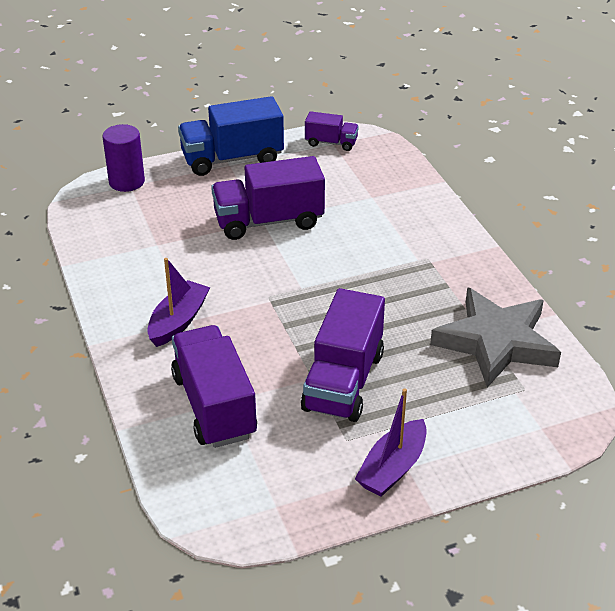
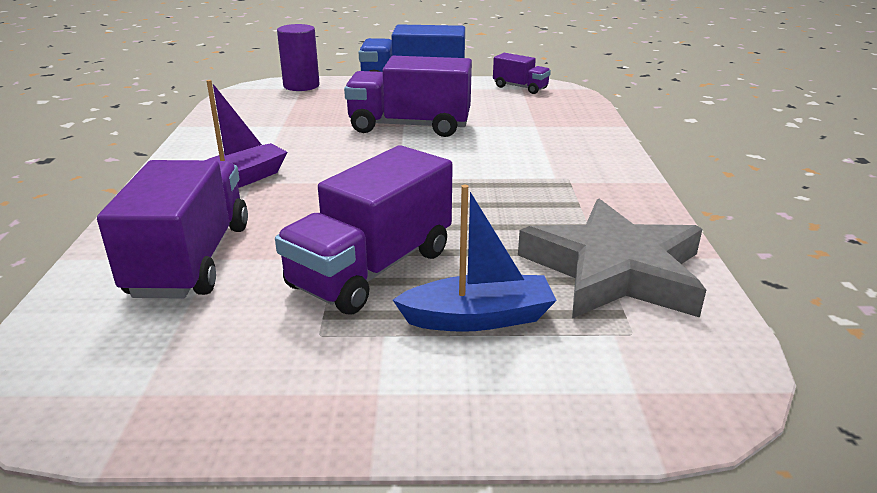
camera: 20 degrees right, 10 degrees down
purple boat [355,388,426,497] -> none
none -> blue boat [393,185,557,332]

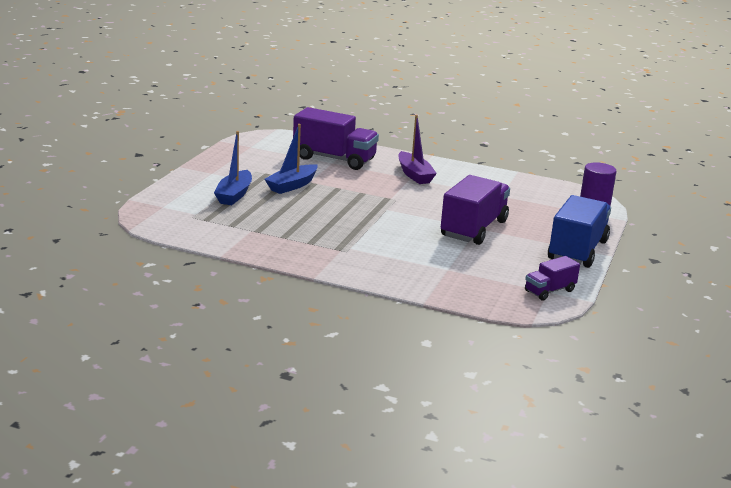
camera: 110 degrees right, 5 degrees down
purple truck [275,145,453,314] -> blue boat [264,124,318,194]
grey star [518,198,706,318] -> none

